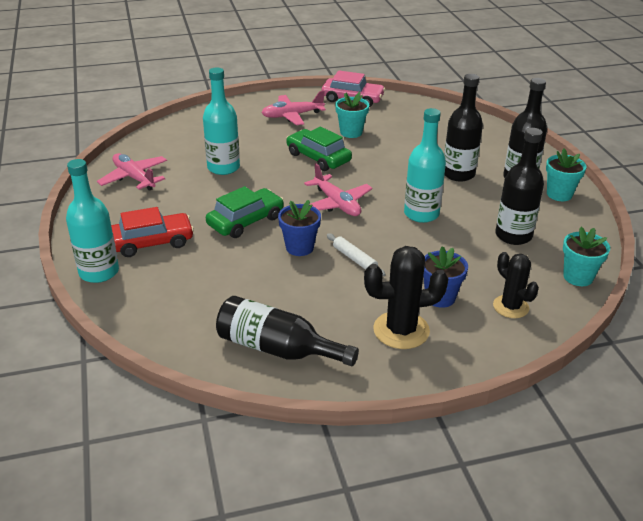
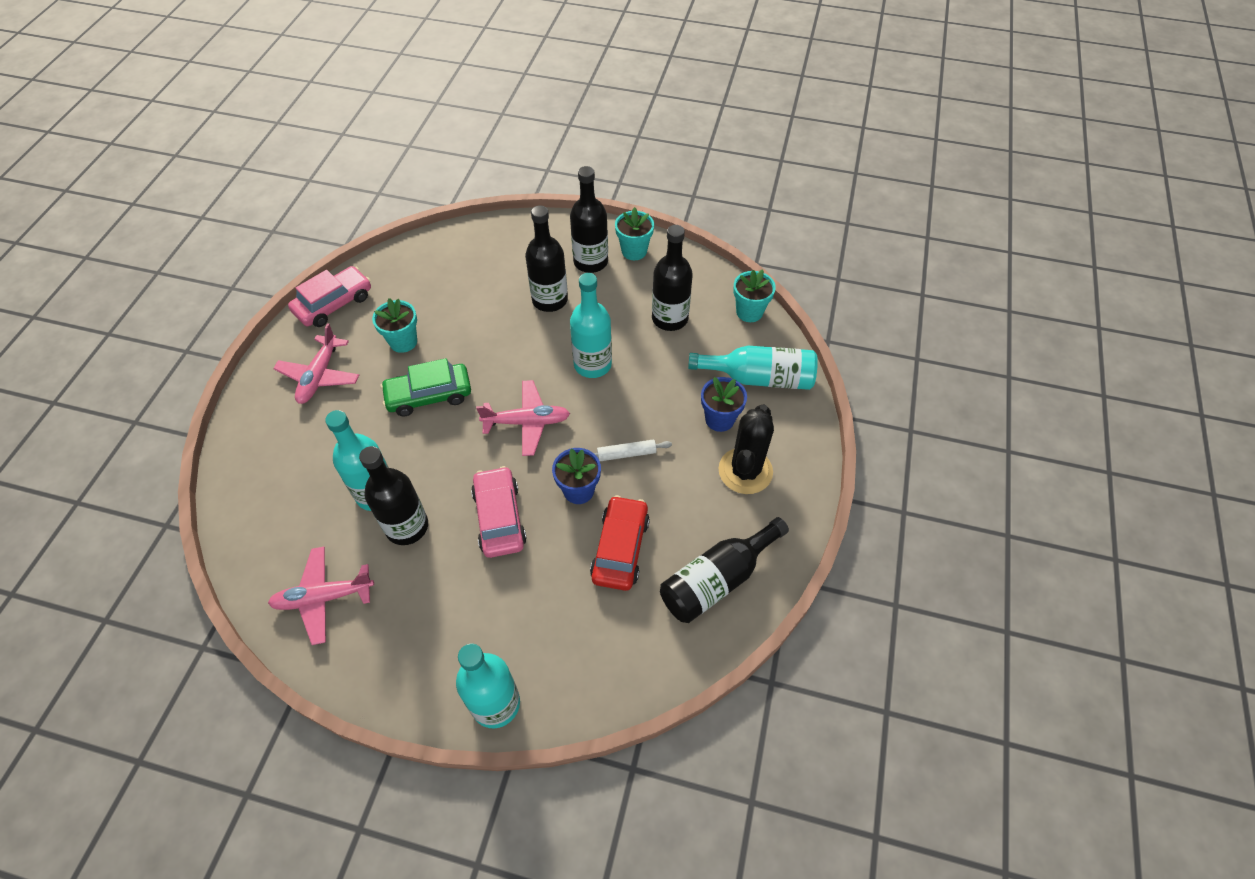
camera: 60 degrees left, 20 degrees up
red car [111,207,194,257] -> red car moved to [590,495,650,591]
green car [206,186,284,238] -> pink car [471,466,527,558]
black cactus [493,252,539,318] -> turquoise bottle [688,346,818,390]
none -> black bottle [359,446,428,545]

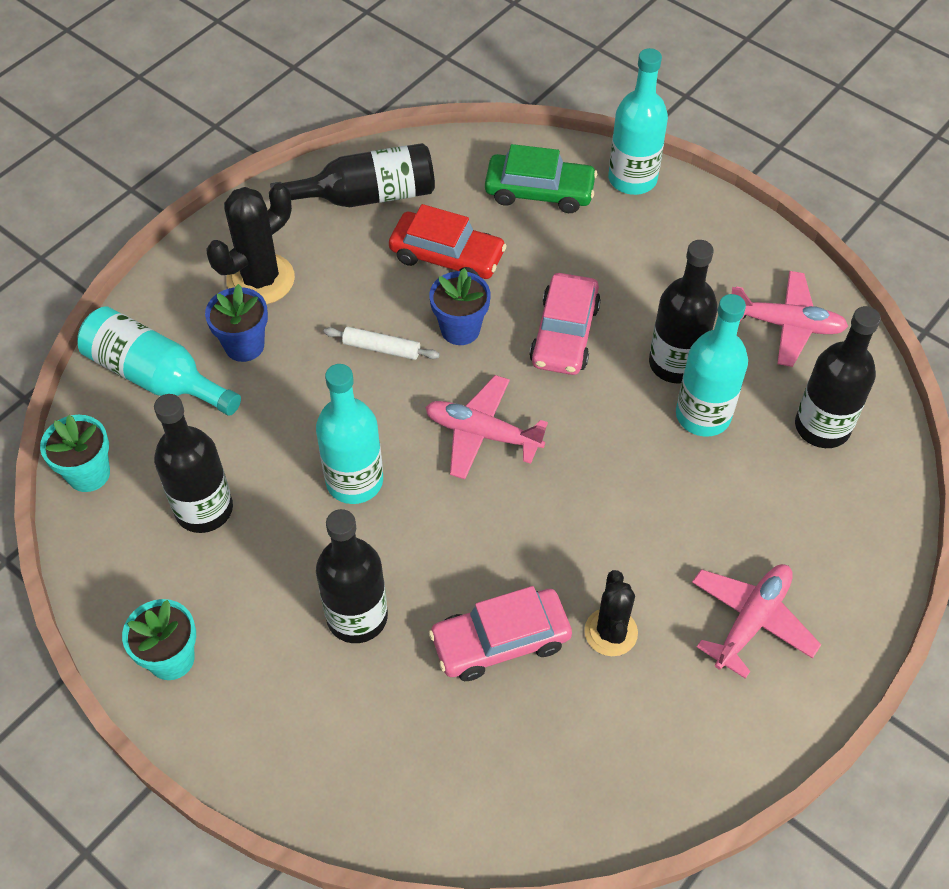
camera: 155 degrees left, 0 degrees up
pink car [288,266,371,327] -> pink car moved to [429,586,572,681]
turquoise flower pot [372,298,417,353] -> black cactus [584,570,638,656]
green car [380,358,471,417] -> green car moved to [485,144,597,213]
black bottle [570,166,608,273] -> black bottle moved to [795,306,881,448]
red car [590,495,650,591] -> red car turned 105 degrees counterclockwise [389,204,507,279]

